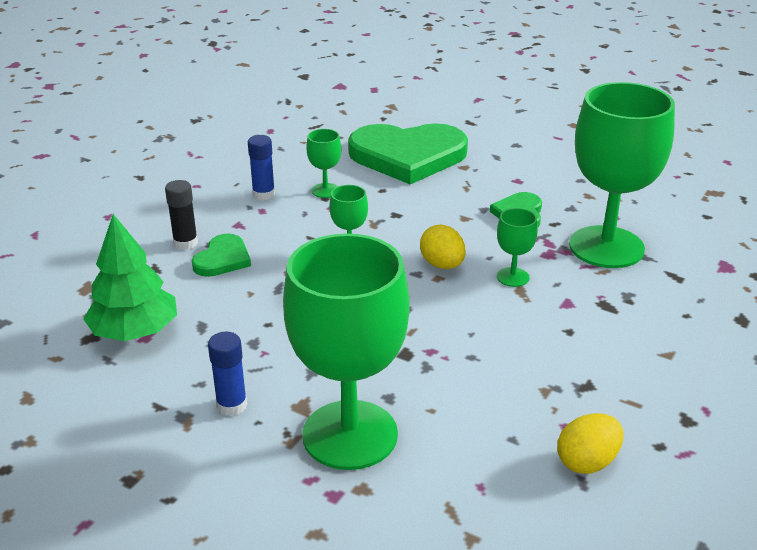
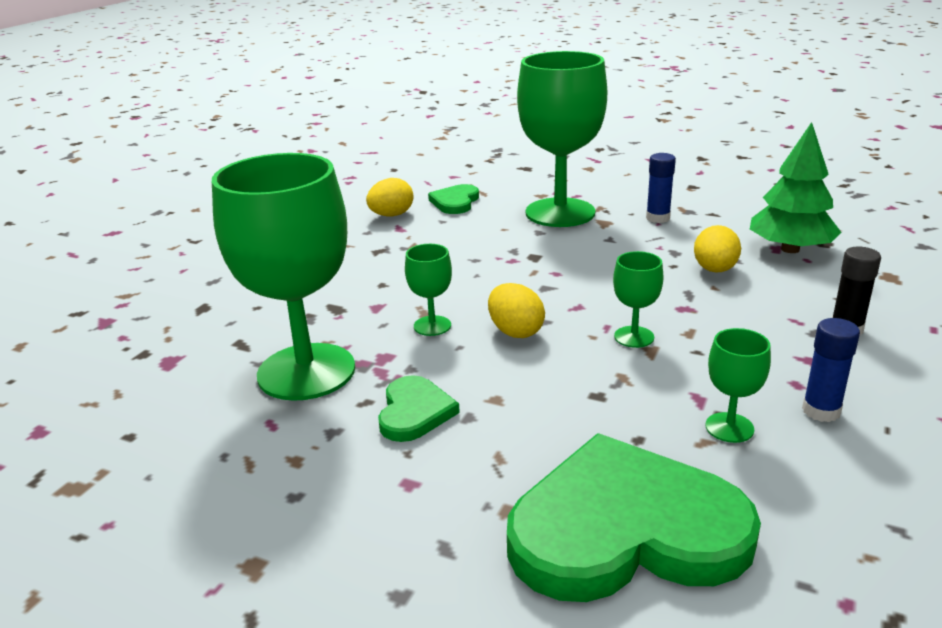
camera: 175 degrees right, 5 degrees down
green heart [192,234,251,277] -> green heart moved to [428,184,479,214]
none -> yellow egg [694,225,741,272]

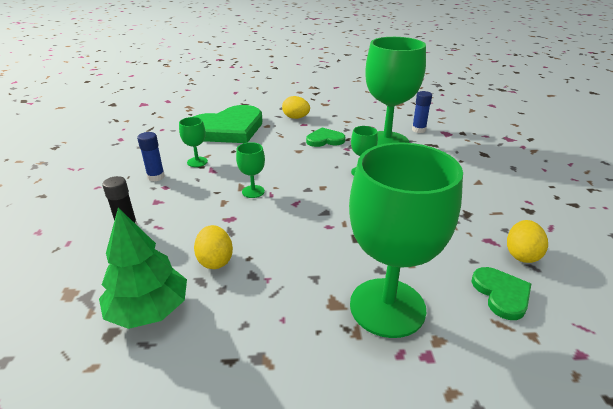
camera: 150 degrees right, 5 degrees up
green heart [378,375,460,442] -> green heart turned 105 degrees clockwise [306,128,345,147]
yellow egg [488,283,545,338] -> yellow egg moved to [282,96,310,119]
blue glue stick [646,153,676,223] -> blue glue stick moved to [412,91,432,133]

